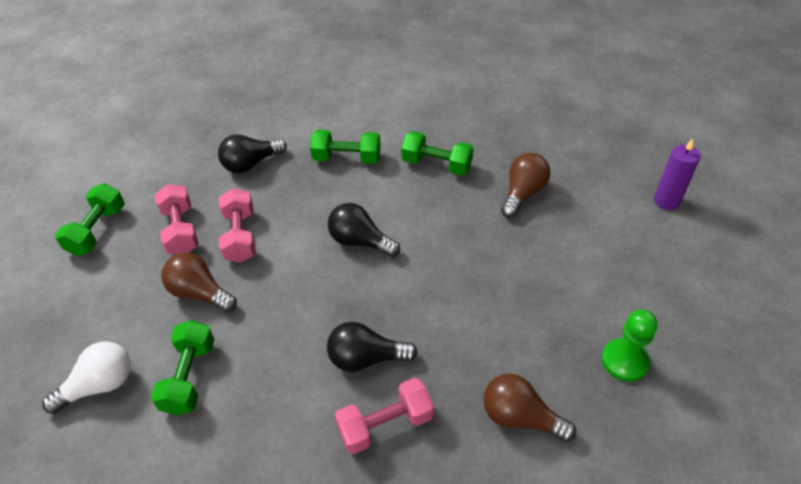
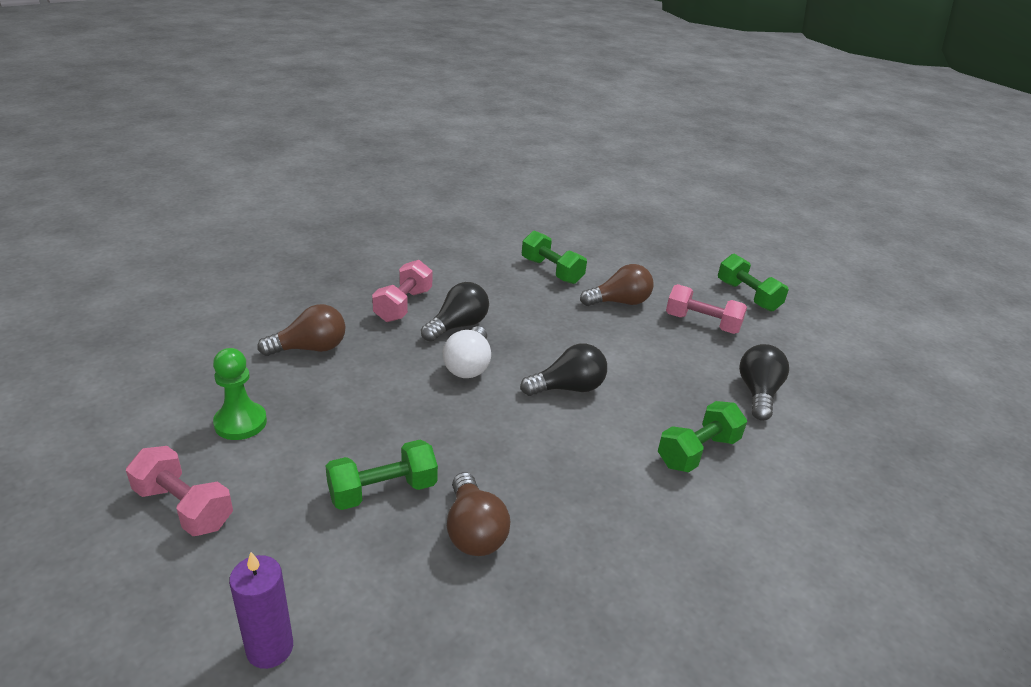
camera: 130 degrees right, 15 degrees down
white light bulb [42,341,131,414] -> white light bulb moved to [443,326,491,378]
pink dumbbell [219,188,255,263] -> pink dumbbell moved to [126,446,233,536]
green dumbbell [401,131,474,176] -> green dumbbell moved to [325,440,438,510]

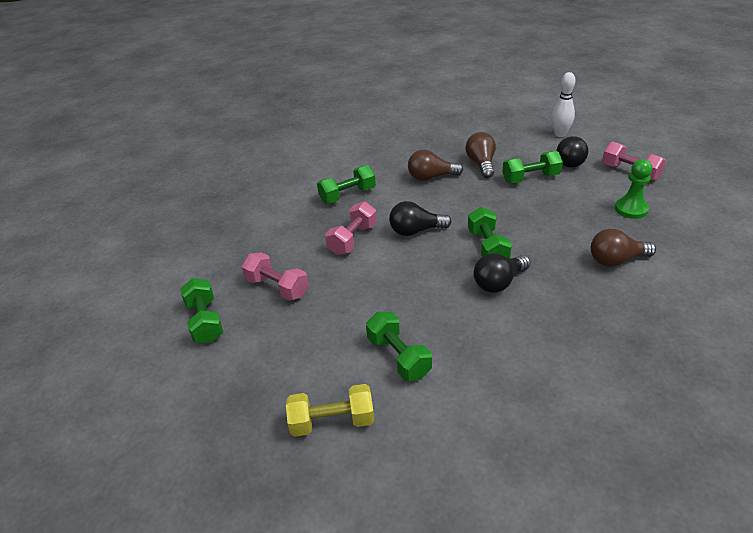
camera: 165 degrees left, 5 degrees up
purple candle [229,552,293,669] -> white bowling pin [551,72,576,137]
pink dumbbell [372,260,432,322] -> pink dumbbell moved to [325,202,377,255]
white light bulb [443,326,491,378] -> green dumbbell [468,207,512,258]
brown light bulb [580,264,653,306] -> brown light bulb moved to [408,150,463,181]
black light bulb [739,344,789,421] -> black light bulb moved to [556,136,589,168]
none -> yellow dumbbell [286,384,374,437]

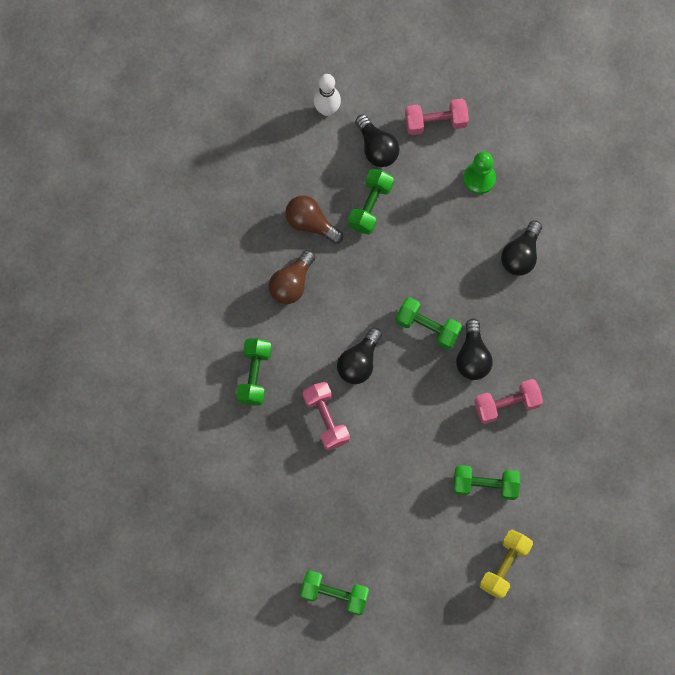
camera: 55 degrees left, 35 degrees up
pink dumbbell [242,252,309,301] -> pink dumbbell moved to [474,379,543,424]
brown light bulb [591,229,656,267] -> black light bulb [501,220,542,276]

